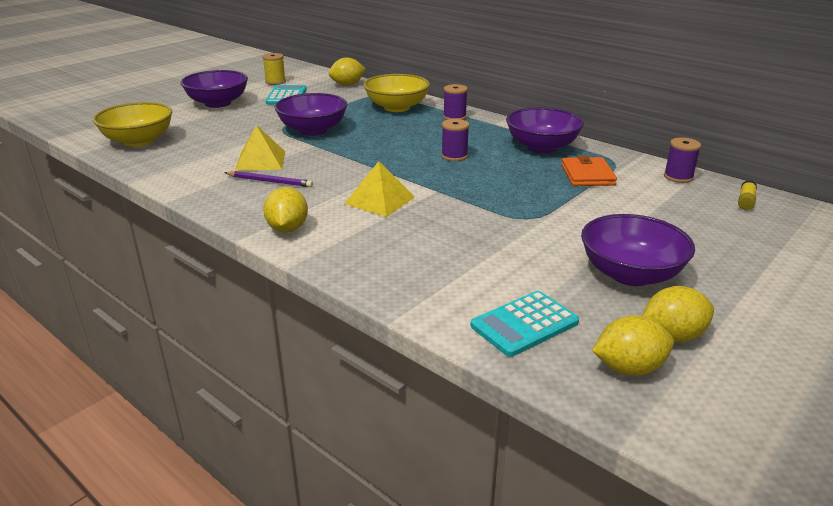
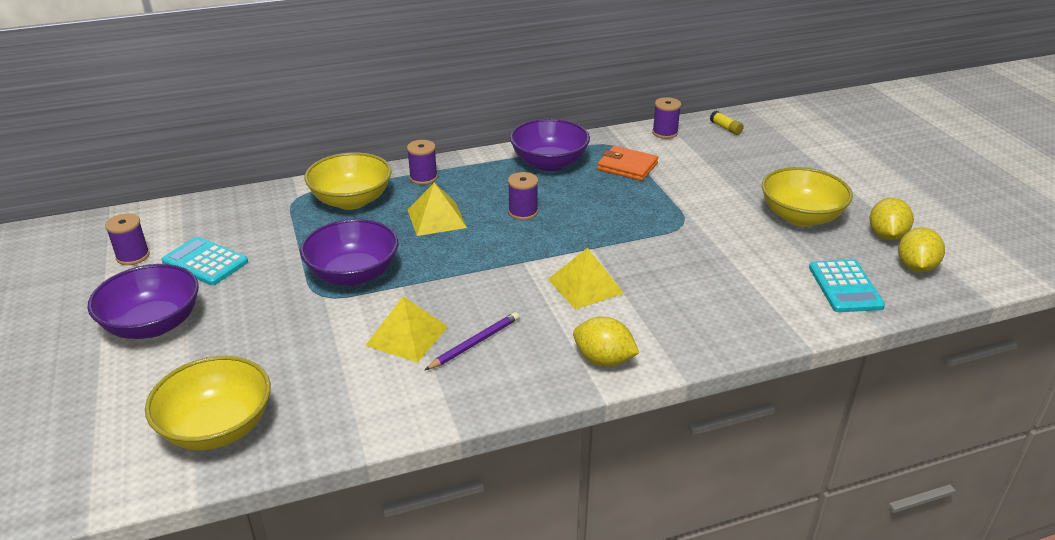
camera: 60 degrees left, 5 degrees up
yellow spool [262,53,286,85] -> purple spool [105,213,150,265]
yellow lemon [328,57,366,86] -> none
purple bowl [581,214,695,286] -> yellow bowl [762,167,853,227]
none -> yellow pyramid [408,183,467,236]

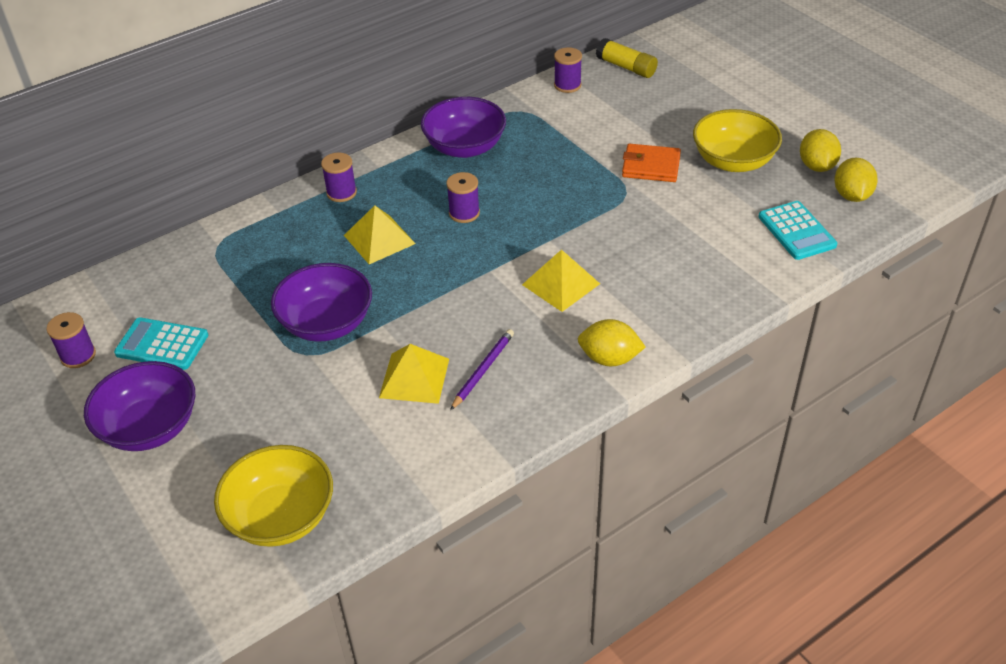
camera: 15 degrees left, 10 degrees up
yellow bowl [305,152,392,210] -> none
orange wallet [597,146,658,181] -> orange wallet moved to [622,144,681,182]
yellow glue stick [710,111,744,135] -> yellow glue stick [596,38,658,78], size x1.63

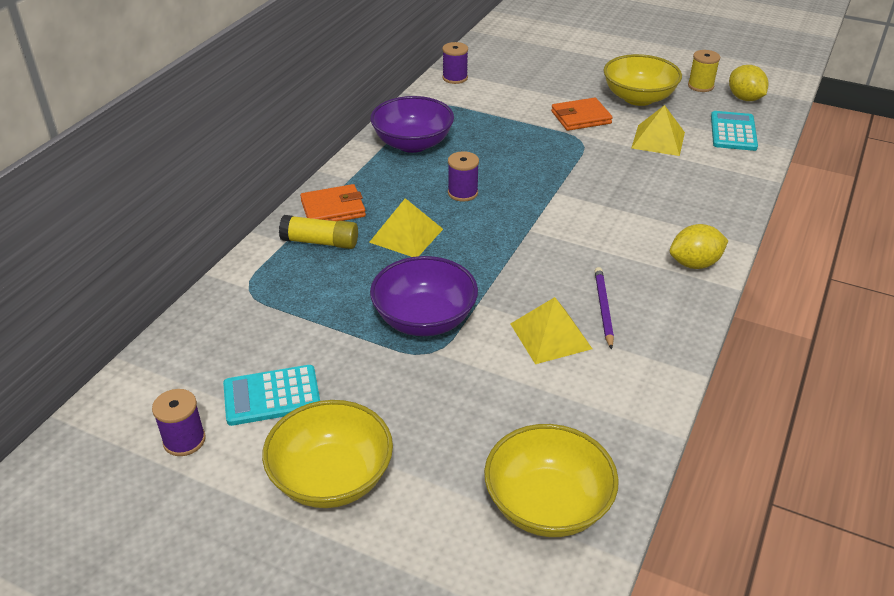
camera: 30 degrees left, 5 degrees down
purple bowl [84,361,195,451] -> yellow bowl [262,400,393,508]
purple spool [321,153,357,202] -> orange wallet [300,184,366,221]
yellow pyramid [522,249,600,312] -> yellow pyramid moved to [632,105,685,156]
yellow glue stick [596,38,658,78] -> yellow glue stick moved to [279,215,358,249]
turquoise calculator [759,201,837,260] -> turquoise calculator turned 120 degrees counterclockwise [711,111,758,151]
yellow lemon [800,129,841,172] -> yellow spool [688,50,720,92]

